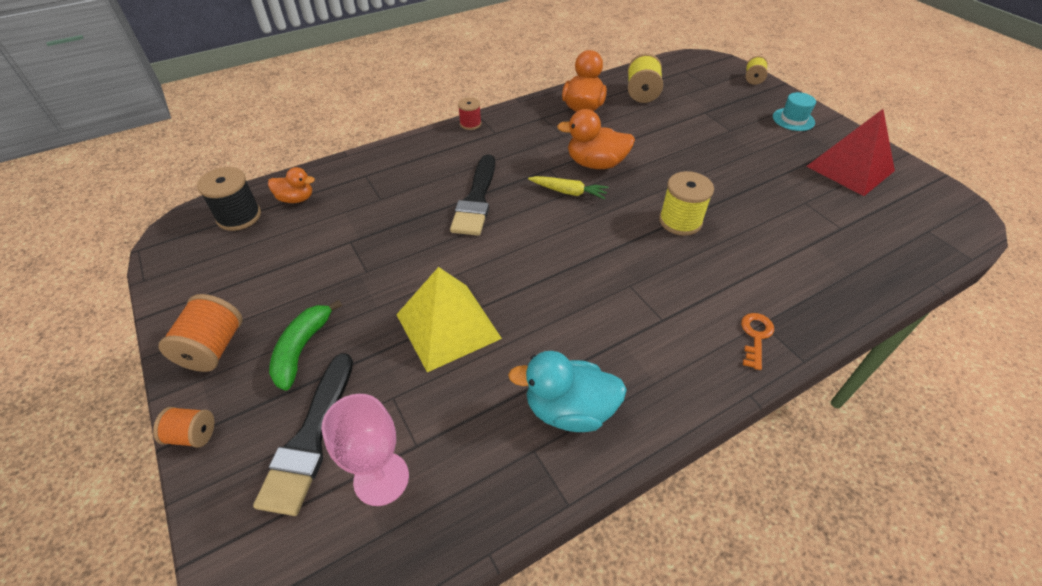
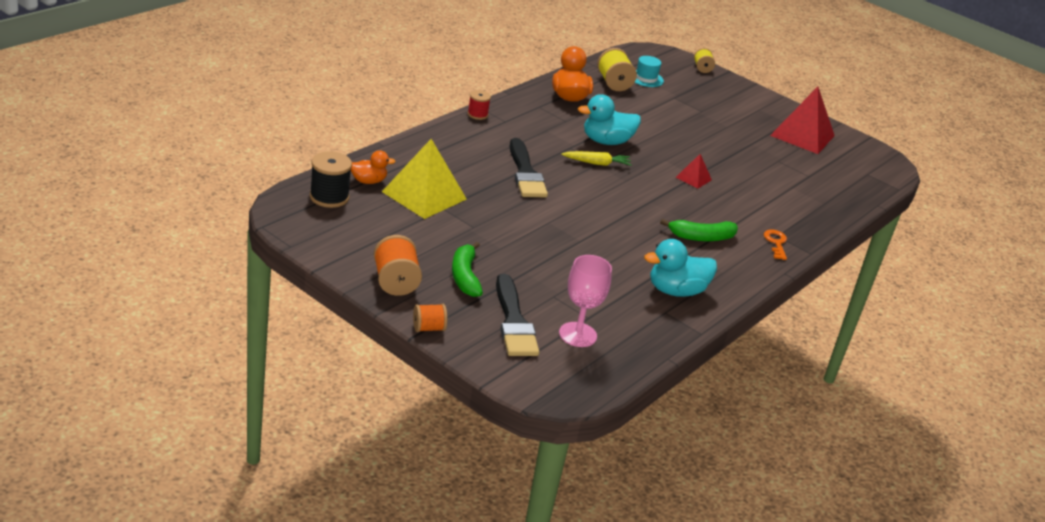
camera: 25 degrees left, 15 degrees down
yellow pyramid [396,267,502,372] -> yellow pyramid moved to [382,139,467,219]
orange duck [557,109,635,169] -> turquoise duck [578,94,641,145]
yellow spool [659,171,714,236] -> red pyramid [676,154,712,189]
turquoise hat [773,92,816,131] -> turquoise hat moved to [634,56,664,87]
none -> green banana [660,218,738,241]

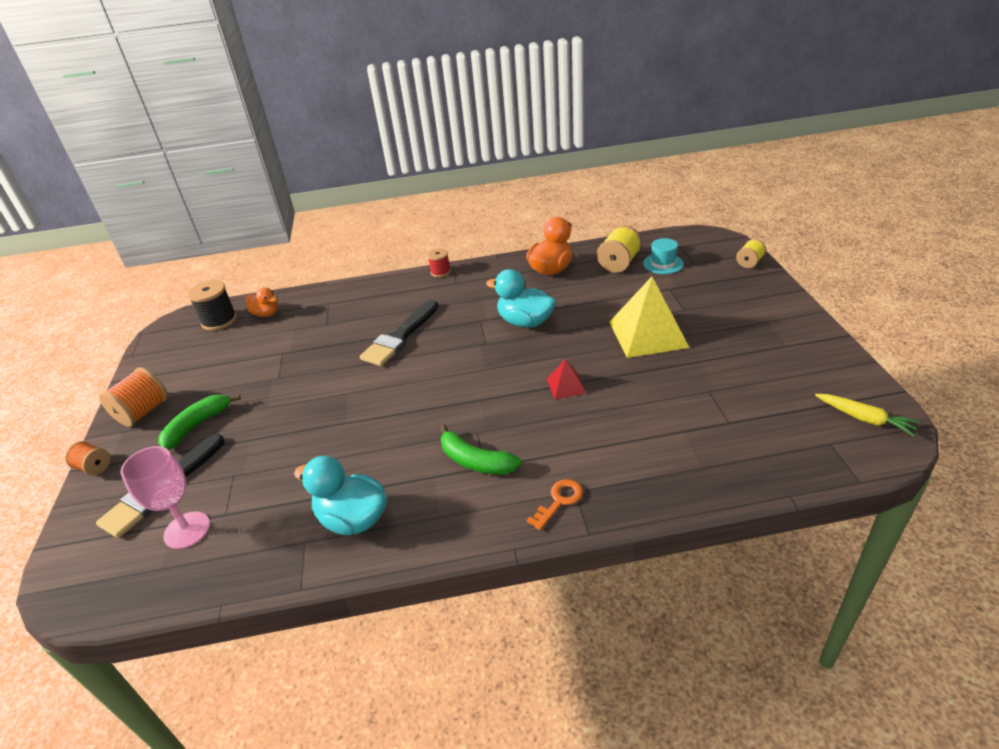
camera: 50 degrees right, 5 degrees up
yellow pyramid [382,139,467,219] -> yellow pyramid moved to [610,277,689,358]
yellow carrot [561,151,632,166] -> yellow carrot moved to [815,394,920,436]
red pyramid [770,87,835,154] -> none

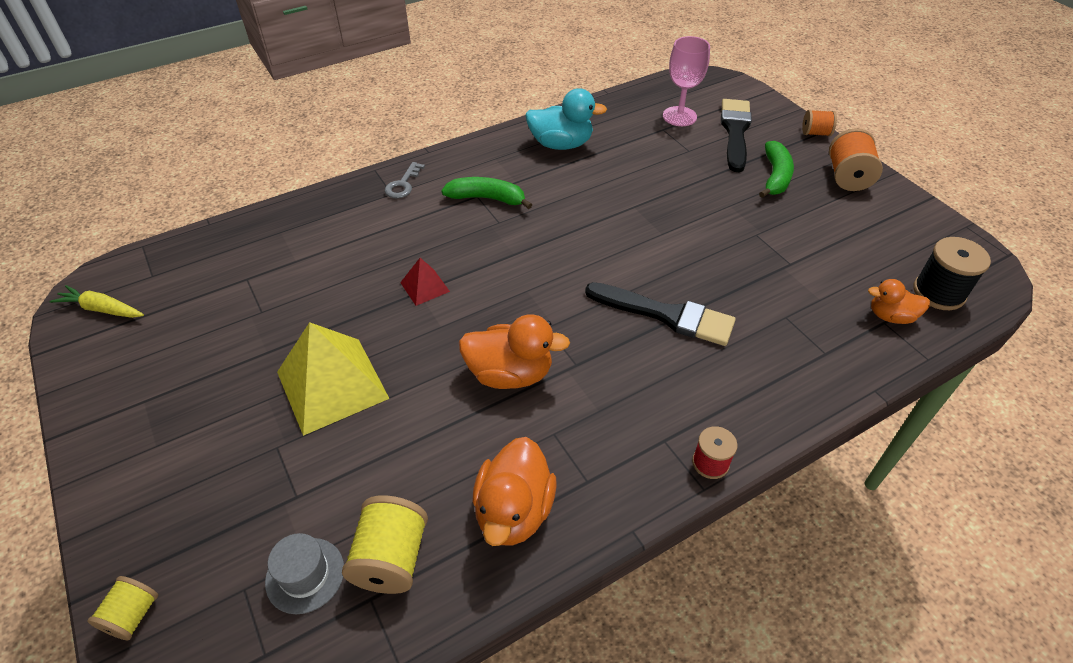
camera: 155 degrees right, 10 degrees up
black brush [360,300,438,366] -> black brush turned 105 degrees clockwise [585,282,736,346]
turquoise duck [486,269,556,328] -> orange duck [459,314,570,389]
orange key [527,479,583,530] -> grey key [385,162,425,198]
turquoise hat [643,238,684,274] -> grey hat [265,533,344,614]

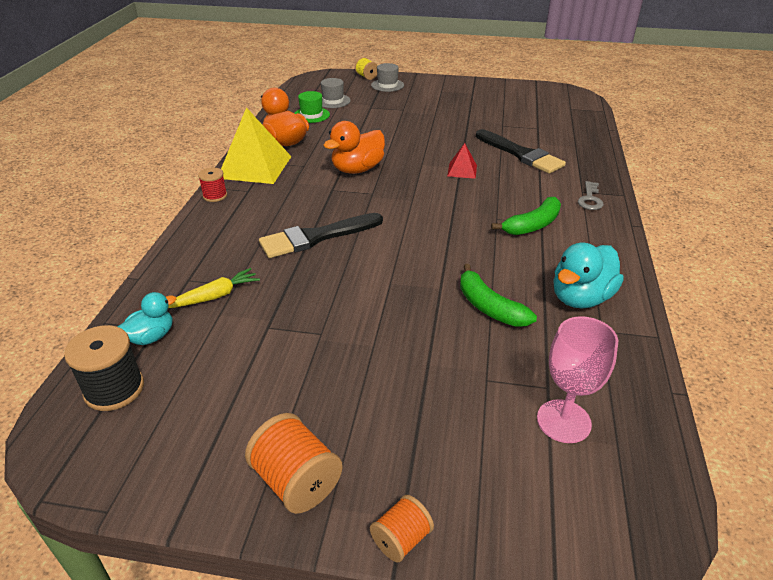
camera: 130 degrees right, 10 degrees down
yellow carrot [49,285,144,318] -> yellow carrot moved to [168,268,260,308]
yellow pyramid [277,322,390,436] -> yellow pyramid moved to [221,107,291,184]
yellow spool [342,495,428,594] -> green hat [295,91,330,123]
grey key [385,162,425,198] -> grey key turned 135 degrees counterclockwise [578,181,604,210]
black brush [721,99,752,172] -> black brush moved to [476,129,566,174]
green banana [759,141,794,198] -> green banana moved to [460,264,537,327]
orange duck [868,279,930,324] -> turquoise duck [117,292,176,345]
none -> grey hat [371,63,404,92]

